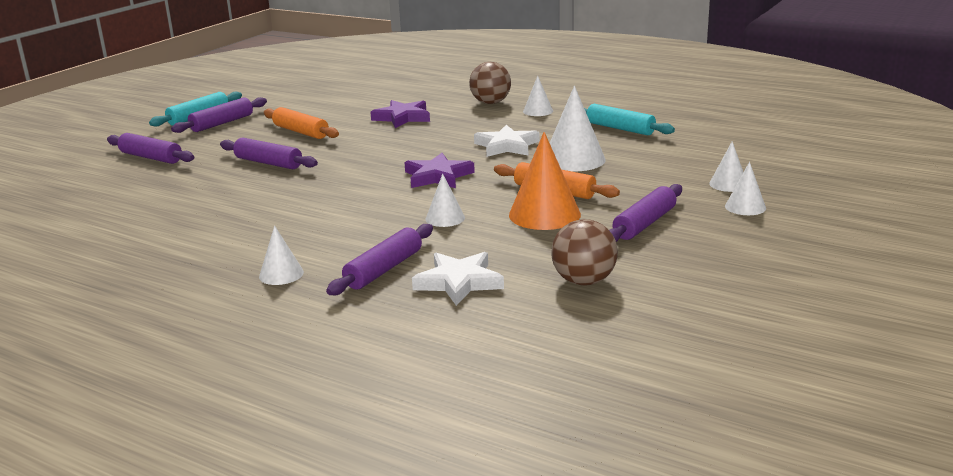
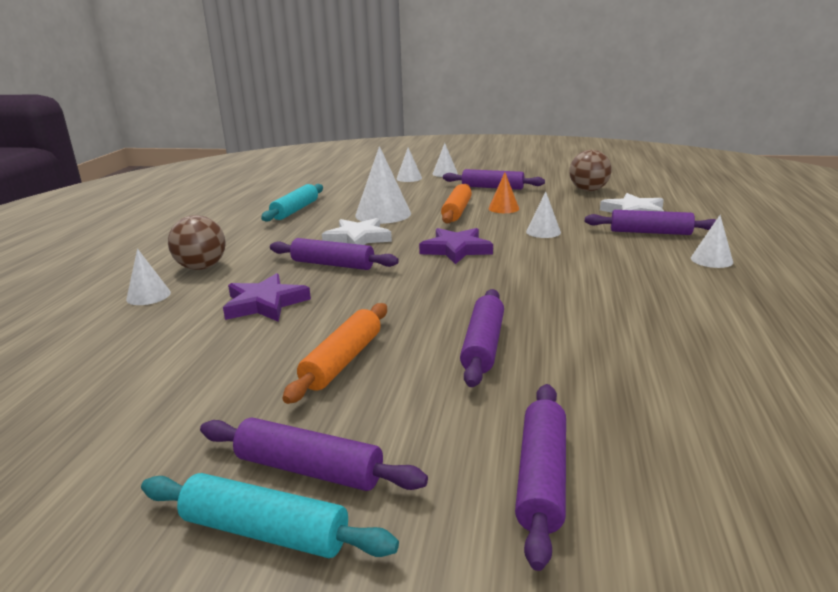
camera: 110 degrees left, 0 degrees up
orange cone [509,132,581,230] -> orange cone [488,172,519,213], size x0.55
white cone [523,76,553,116] -> white cone moved to [126,249,171,305]
none -> purple rolling pin [270,238,399,270]

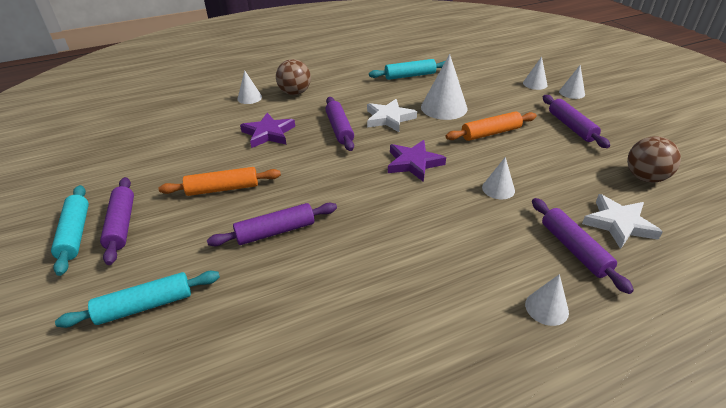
camera: 55 degrees right, 15 degrees up
orange cone [488,172,519,213] -> none
purple rolling pin [515,384,566,571] -> turquoise rolling pin [55,271,220,328]

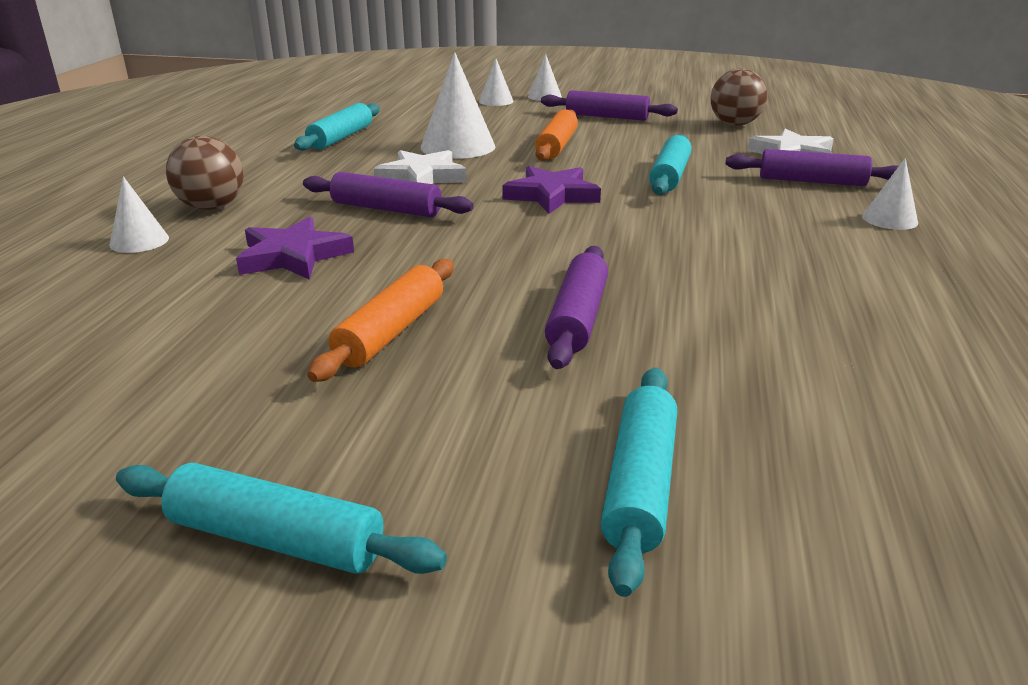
camera: 55 degrees left, 10 degrees down
purple rolling pin [100,177,134,265] -> none
white cone [482,157,515,199] -> turquoise rolling pin [649,134,692,195]

